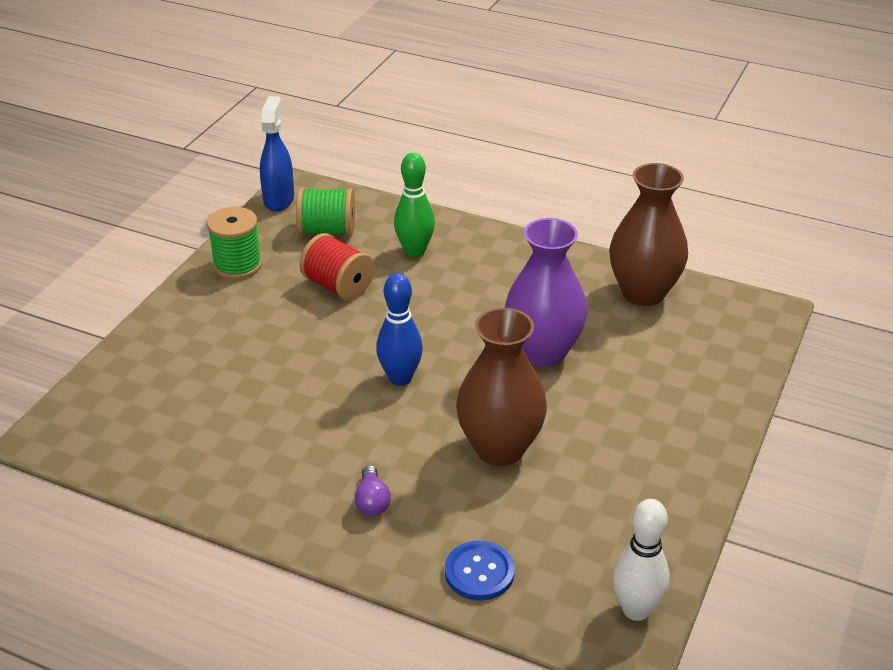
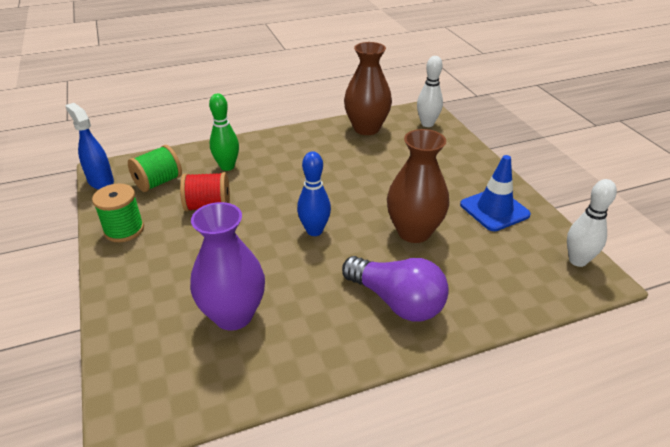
camera: 45 degrees left, 0 degrees up
purple light bulb [354,465,391,516] -> purple light bulb [342,256,449,322], size x2.27
blue button [445,541,515,600] -> none
purple vase [504,218,588,367] -> purple vase moved to [190,202,265,331]
none -> white bowling pin [417,56,443,127]
none -> blue traffic cone [460,155,531,231]

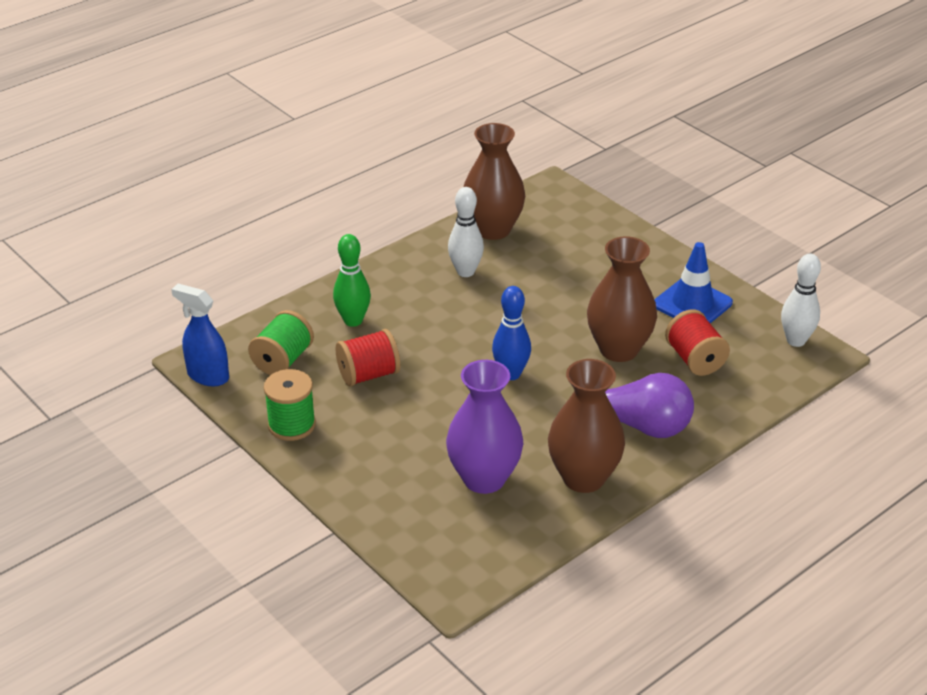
camera: 20 degrees left, 0 degrees up
white bowling pin [417,56,443,127] -> white bowling pin moved to [448,187,484,277]
none -> brown vase [548,359,625,493]
none -> red spool [665,309,730,376]

